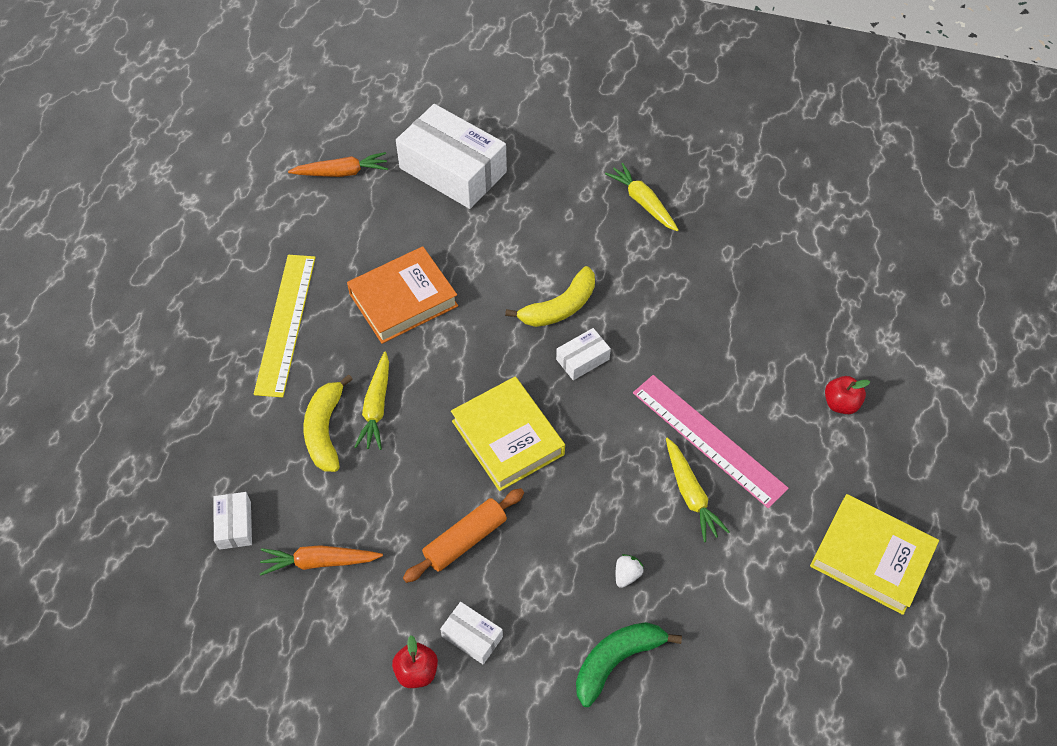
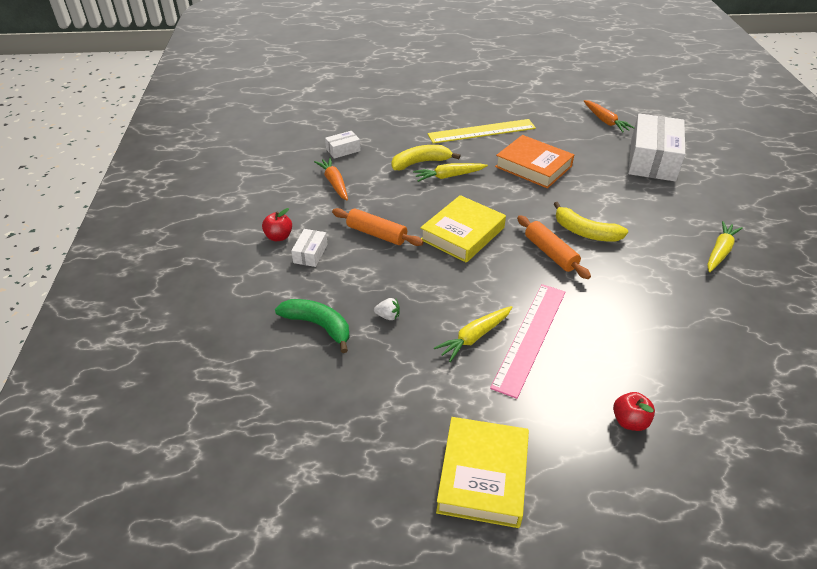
camera: 70 degrees right, 15 degrees down
white box [556,328,611,380] -> orange rolling pin [517,215,591,279]

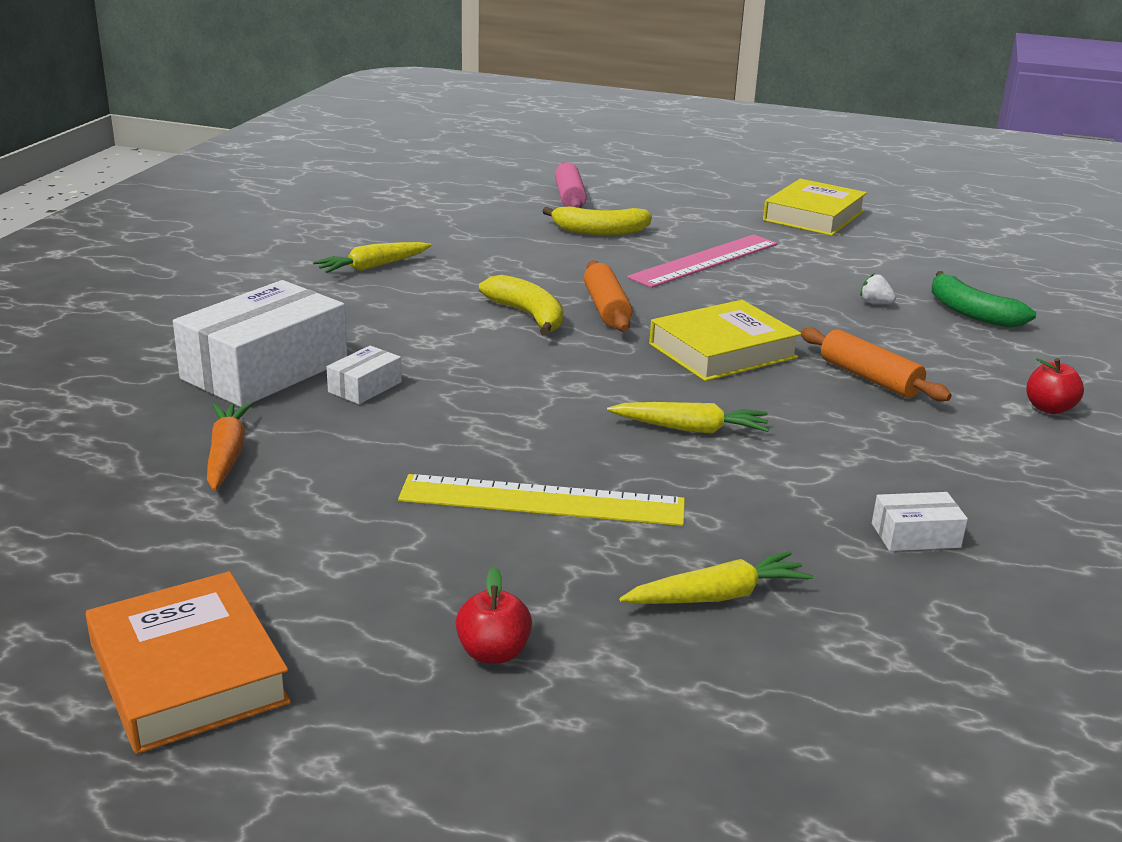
camera: 160 degrees left, 15 degrees down
white box [291,229,328,267] -> white box moved to [326,346,402,404]
orange carrot [314,157,348,200] -> none
yellow banana [391,145,460,170] -> yellow banana moved to [542,206,652,235]
yellow carrot [434,306,512,362] -> yellow carrot moved to [619,551,813,604]
orange book [495,135,574,189] -> orange book moved to [86,571,291,754]
red apple [613,392,655,431] -> red apple moved to [455,566,532,664]
none -> pink rolling pin [555,162,587,208]

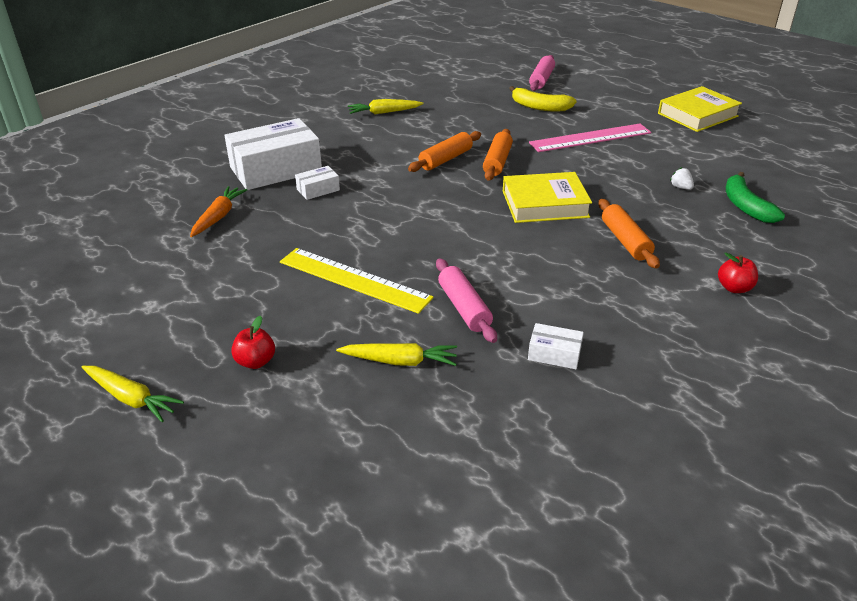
camera: 25 degrees right, 10 degrees up
orange book [86,571,291,754] -> none
yellow banana [479,275,564,336] -> orange rolling pin [408,131,481,172]
yellow carrot [607,402,769,434] -> yellow carrot moved to [81,366,184,422]
none -> pink rolling pin [436,258,497,343]

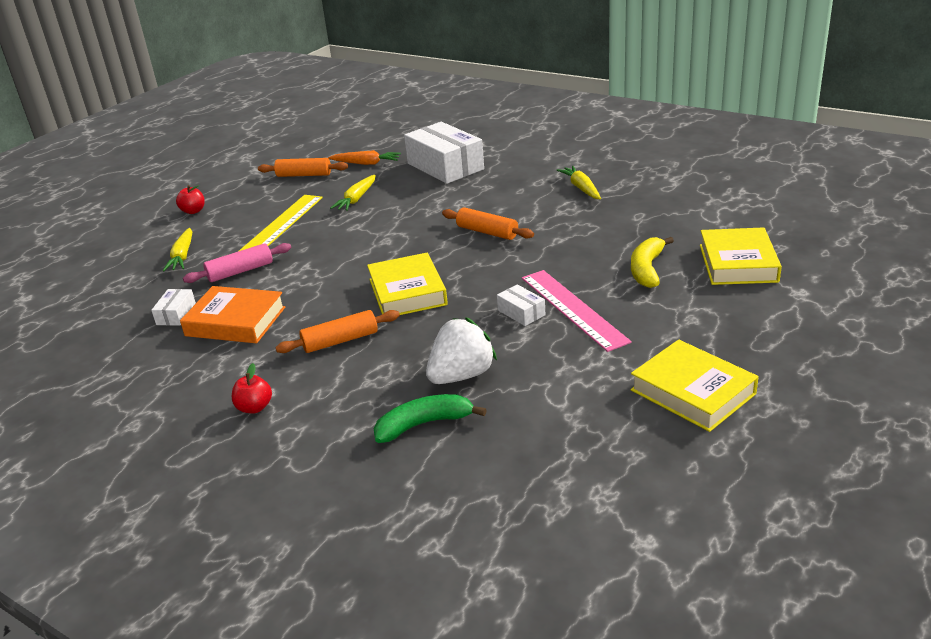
camera: 85 degrees right, 5 degrees down
yellow carrot [81,366,184,422] -> yellow carrot moved to [330,175,376,211]
white box [295,166,340,200] -> white box moved to [497,284,545,326]
orange rolling pin [483,129,513,181] -> orange rolling pin moved to [258,158,348,177]
pink rolling pin [529,55,555,91] -> yellow book [700,227,782,285]
white strawberry [670,167,694,190] -> white strawberry [426,317,497,384], size x2.42
none -> orange book [180,286,285,343]

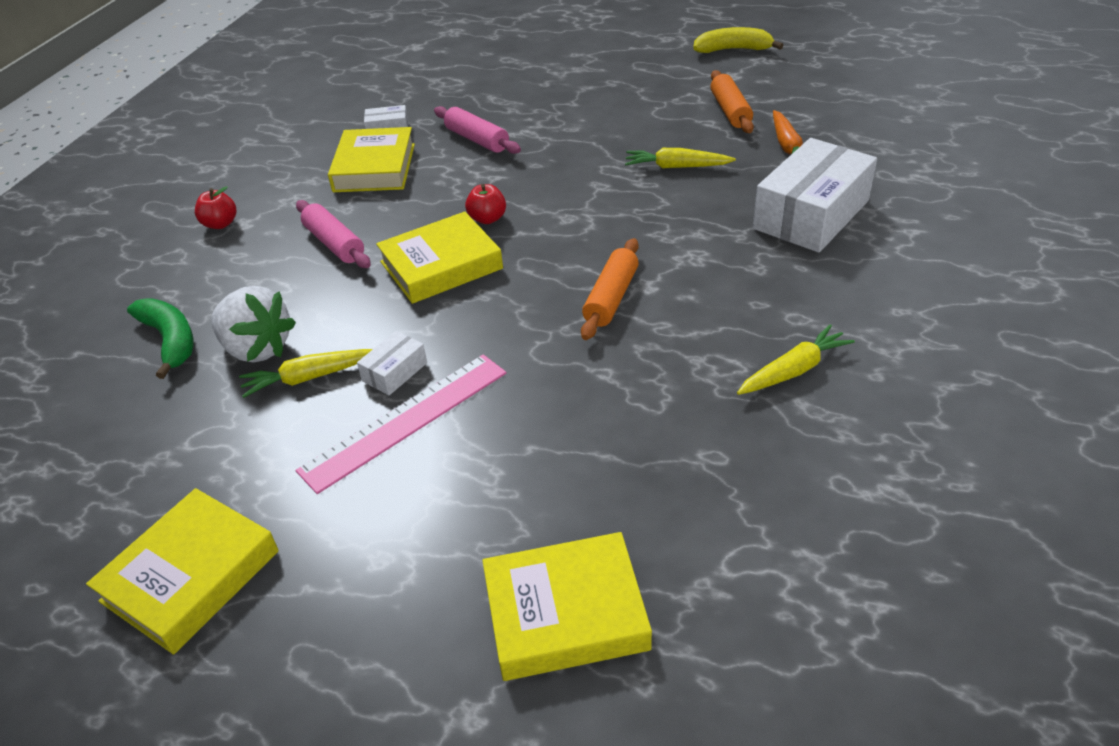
camera: 75 degrees right, 10 degrees up
yellow carrot [163,228,192,271] -> yellow carrot moved to [239,349,373,398]
red apple [176,185,205,214] -> red apple moved to [465,184,506,224]
orange book [180,286,285,343] -> yellow book [328,127,415,192]
yellow ruler [239,195,323,251] -> none
orange rolling pin [275,310,400,353] -> pink rolling pin [296,200,371,268]
yellow banana [631,237,674,288] -> yellow banana moved to [693,27,784,53]

